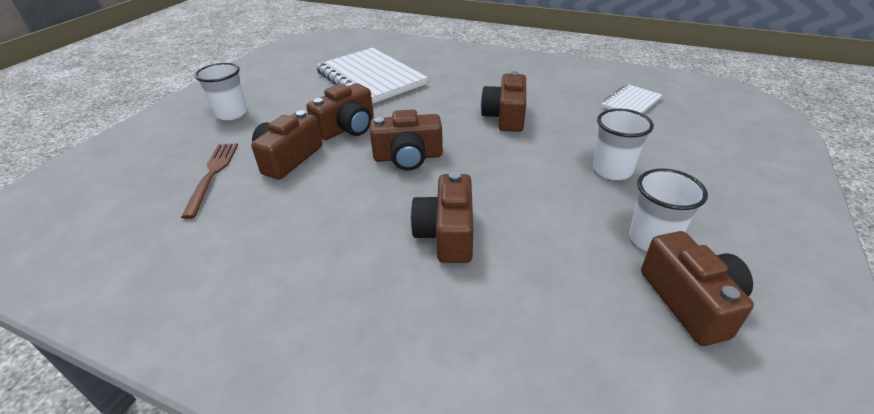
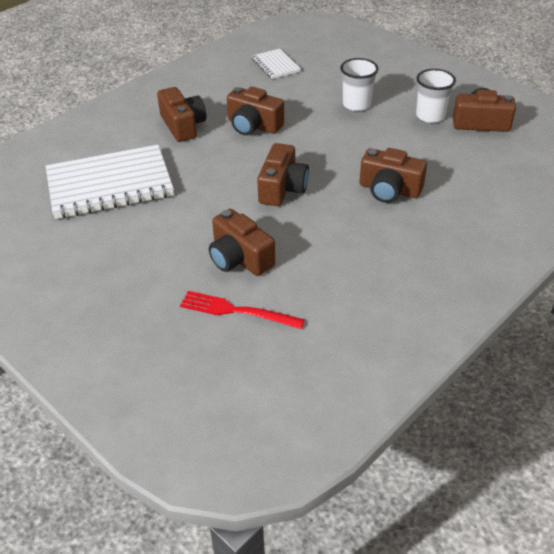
camera: 70 degrees left, 5 degrees up
brown fork [181,143,238,219] -> red fork [180,291,305,329]
white cup [195,63,247,120] -> none
brown camera [306,83,374,140] -> brown camera moved to [157,87,206,142]

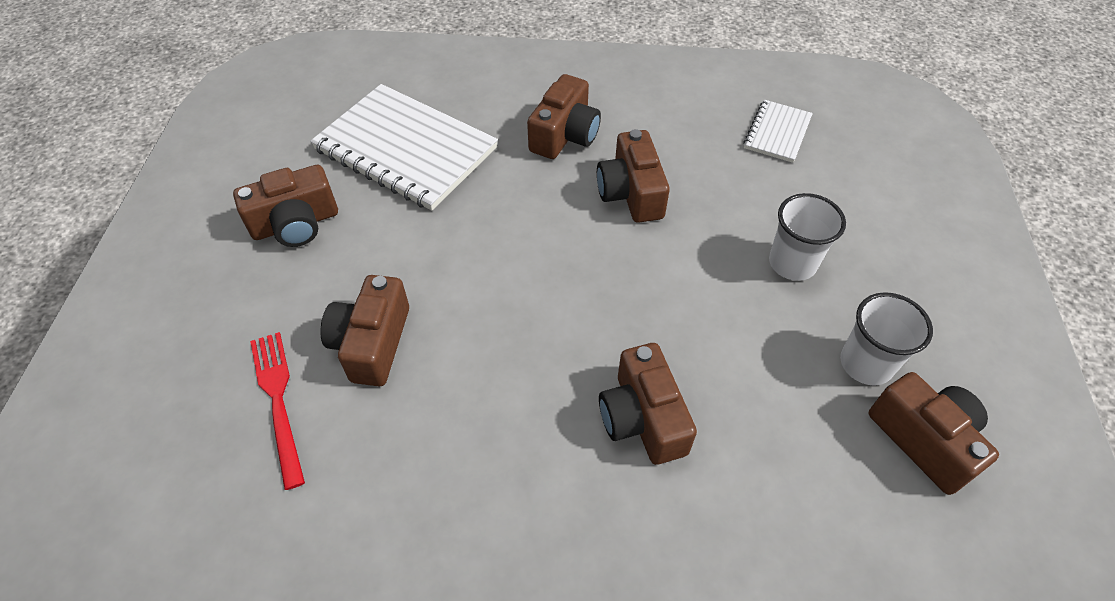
camera: 50 degrees right, 10 degrees up
brown camera [257,143,309,206] -> brown camera moved to [233,165,338,247]

